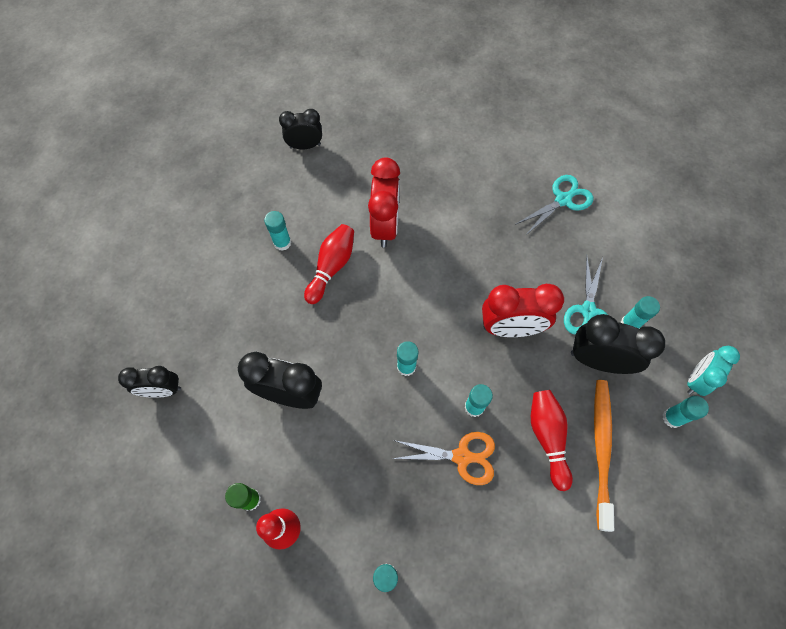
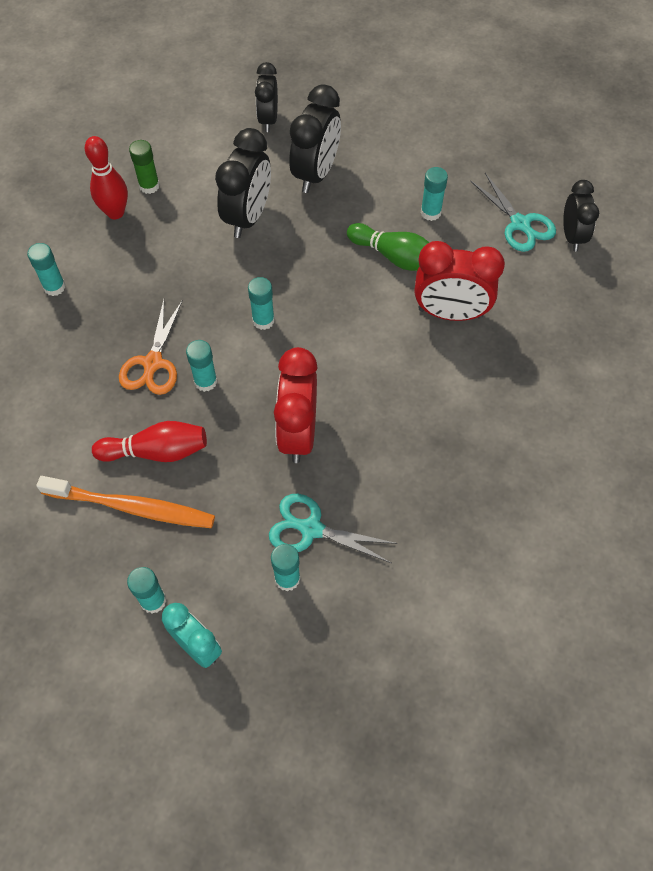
camera: 95 degrees right, 5 degrees down
red bowling pin [304,224,354,304] -> green bowling pin [347,223,430,271]
turquoise scissors [516,175,594,236] -> turquoise scissors moved to [470,173,556,252]
black clock [571,314,665,374] -> black clock moved to [289,84,341,193]

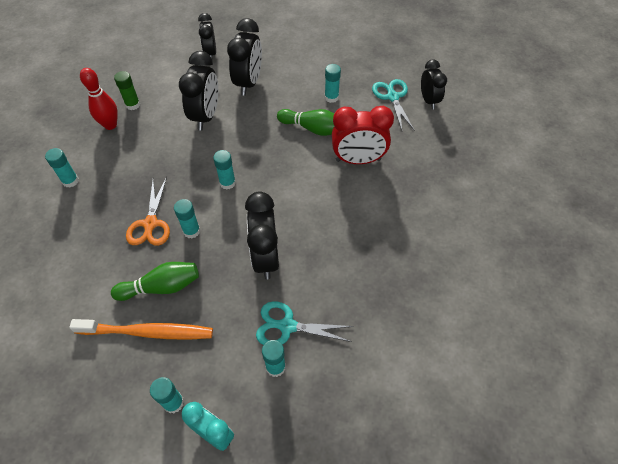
camera: 10 degrees left, 5 degrees down
red bowling pin [92,421,207,462] -> green bowling pin [111,262,199,301]
red clock [274,347,318,463] -> black clock [245,191,279,280]
turquoise scissors [470,173,556,252] -> turquoise scissors turned 150 degrees counterclockwise [372,79,415,131]

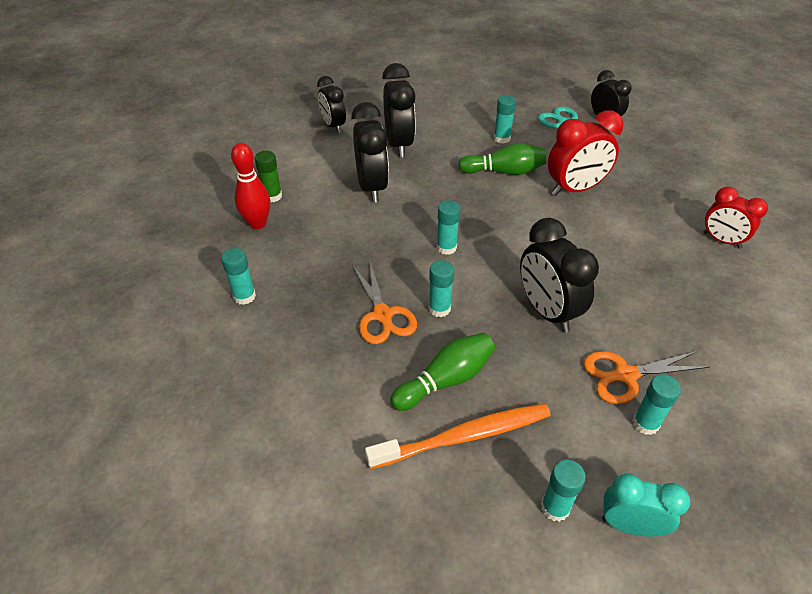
camera: 20 degrees left, 10 degrees down
turquoise scissors [256,301,353,345] -> orange scissors [584,351,709,404]
none -> red clock [703,187,768,249]

